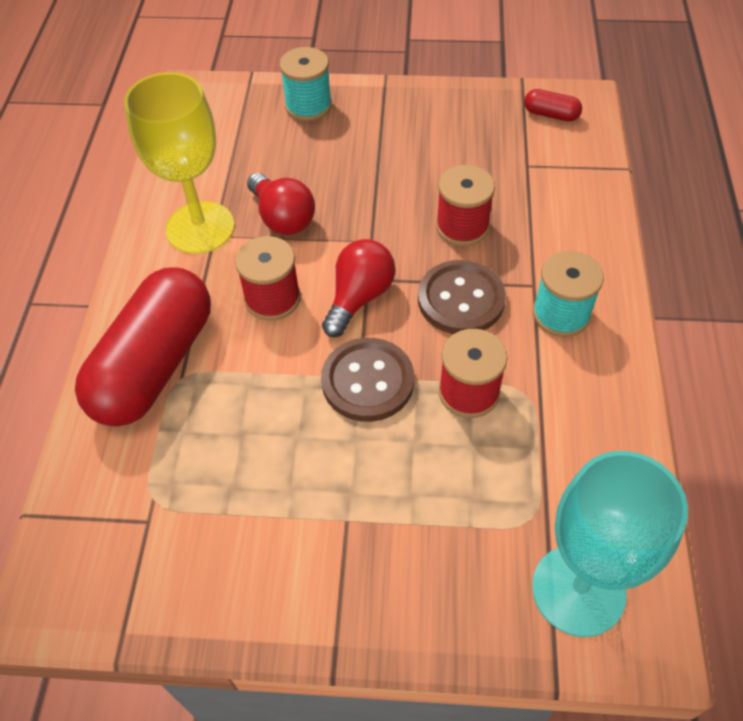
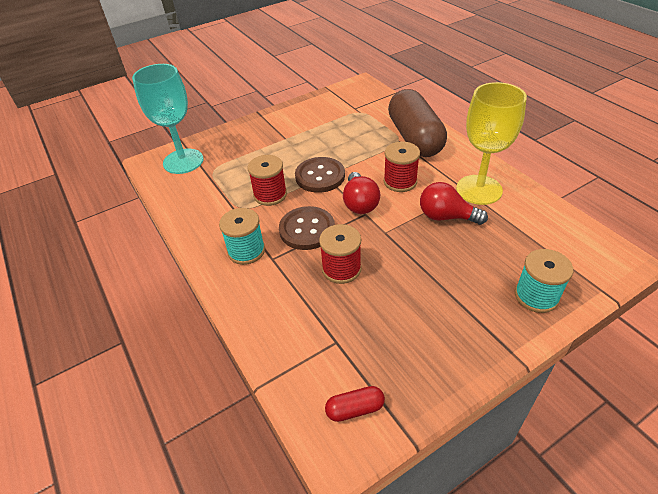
camera: 145 degrees right, 10 degrees down
red capsule [75,267,211,427] -> brown capsule [388,89,447,157]

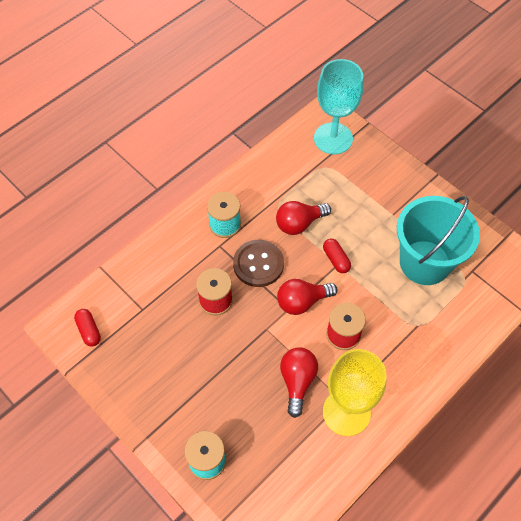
camera: 75 degrees right, 15 degrees up
red spool [248,155,287,206] -> red light bulb [276,201,331,235]
brown button [295,157,345,193] -> red capsule [323,239,351,273]
brown capsule [388,89,447,157] -> none
none -> turquoise bucket [397,196,480,285]

